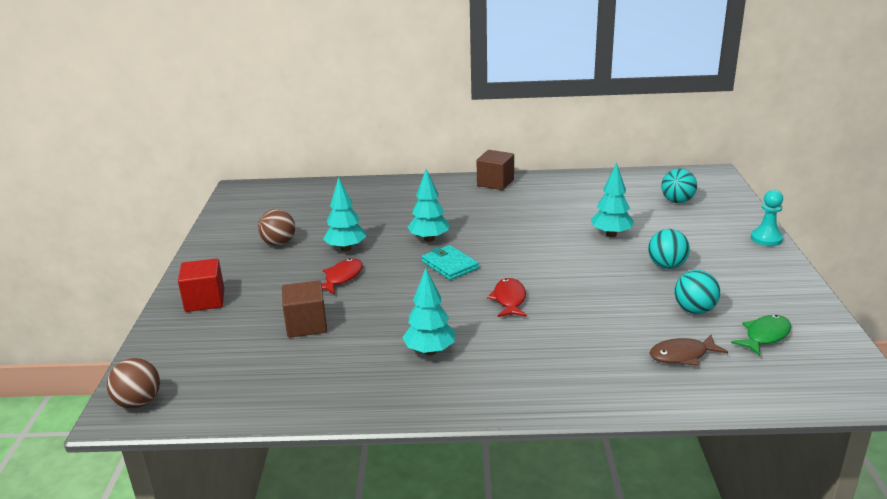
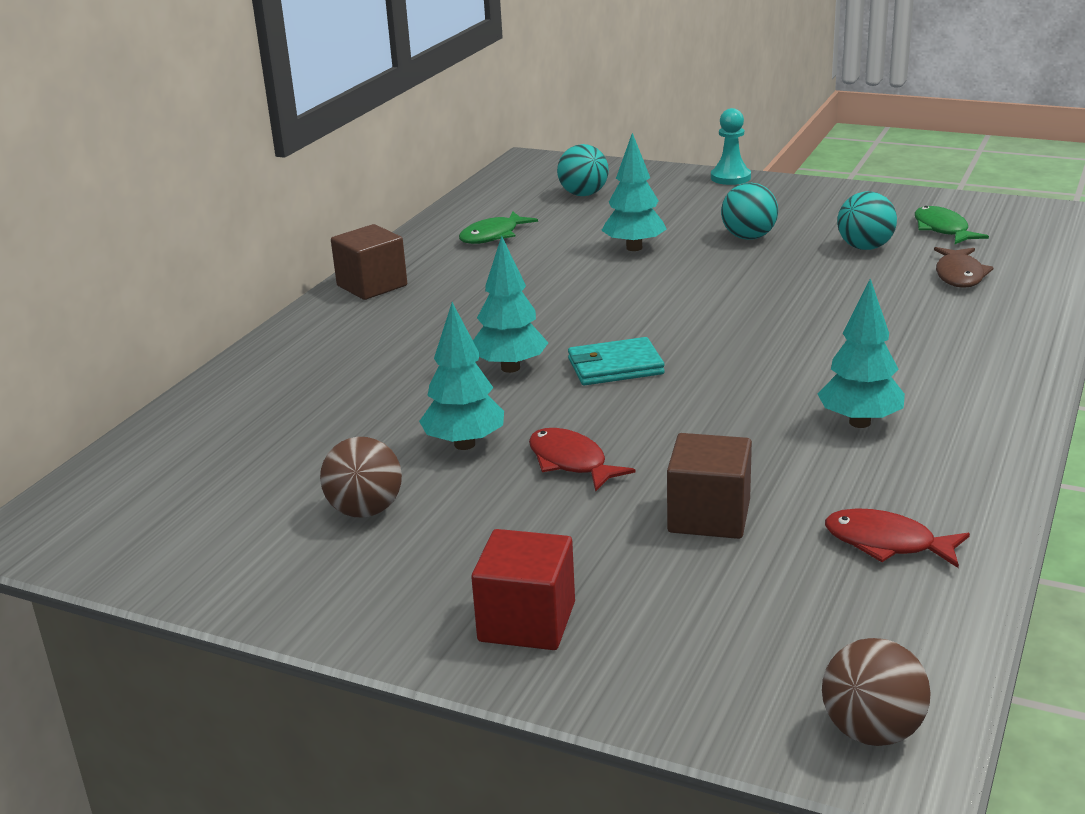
camera: 65 degrees left, 0 degrees up
red fish [487,278,527,317] -> red fish moved to [825,509,970,568]
none -> green fish [459,212,538,244]

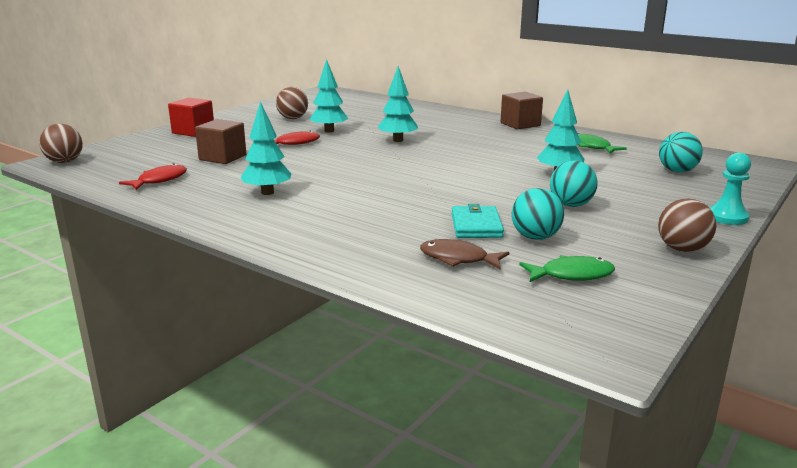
camera: 100 degrees right, 5 degrees down
turquoise wallet [568,337,665,385] -> turquoise wallet moved to [452,204,504,238]
none -> brown ball [658,198,716,252]

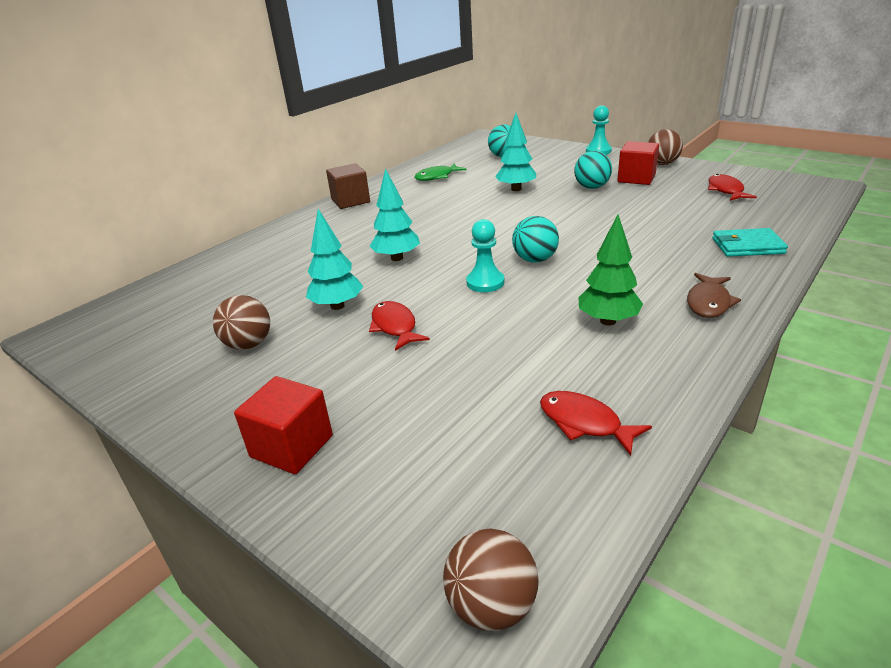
camera: 85 degrees left, 10 degrees up
brown cube [195,119,246,164] -> none
turquoise tree [241,101,292,195] -> green tree [579,215,643,326]
brown fish [420,239,509,270] -> brown fish moved to [687,273,741,318]
turquoise wallet [452,204,504,238] -> turquoise wallet moved to [712,228,788,257]
turquoise ball [512,188,564,240] -> turquoise ball moved to [512,216,559,263]
green fish [519,255,615,282] -> red fish [708,174,757,201]
none -> turquoise pawn [466,219,505,292]
none -> red cube [617,141,659,185]

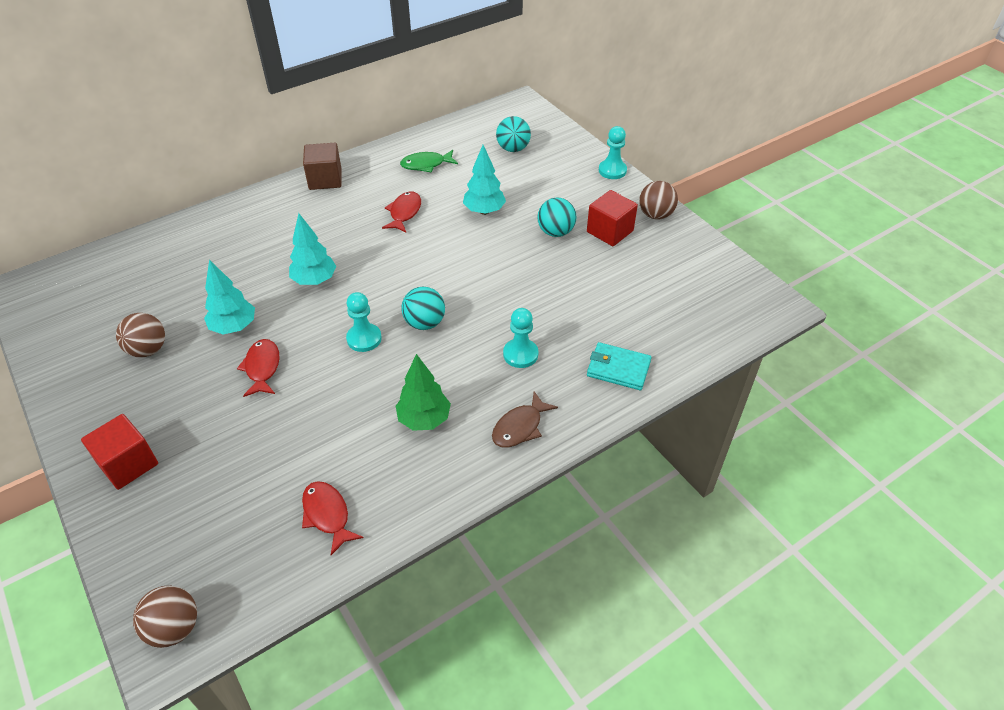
camera: 15 degrees right, 15 degrees up
red fish [708,174,757,201] -> red fish moved to [382,192,421,232]
none -> turquoise pawn [503,308,538,368]

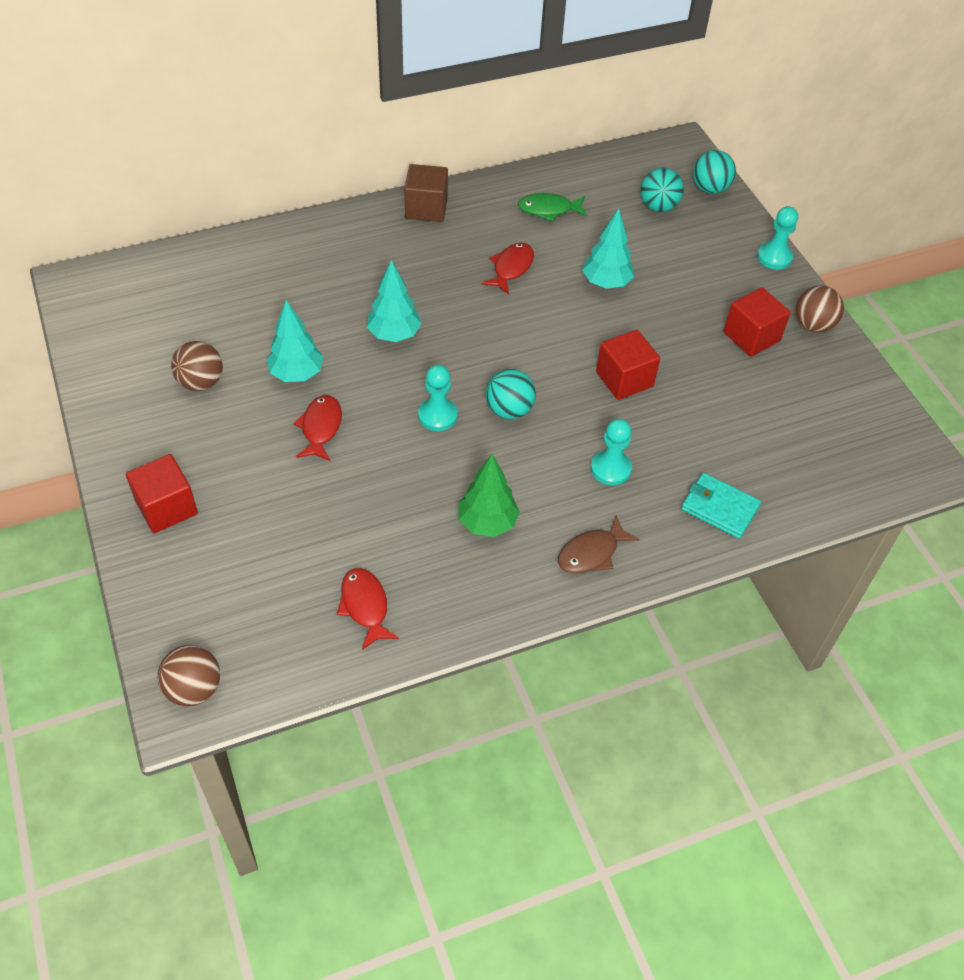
camera: 10 degrees right, 5 degrees up
turquoise ball [537,197,577,237] -> turquoise ball moved to [693,150,736,194]
none -> red cube [596,330,660,400]

